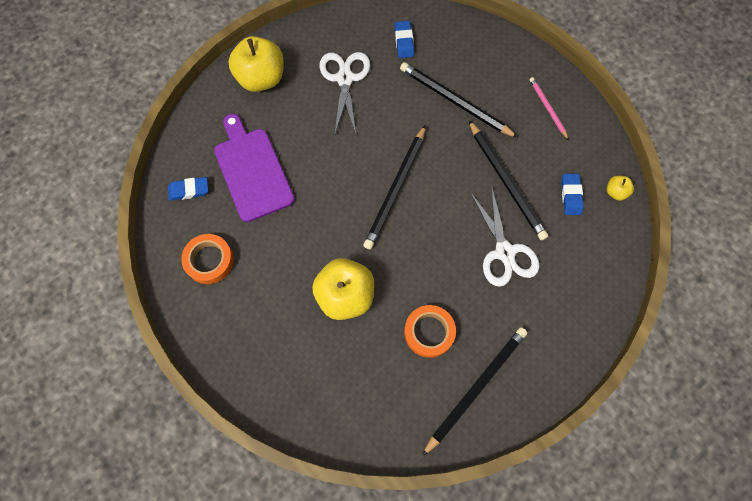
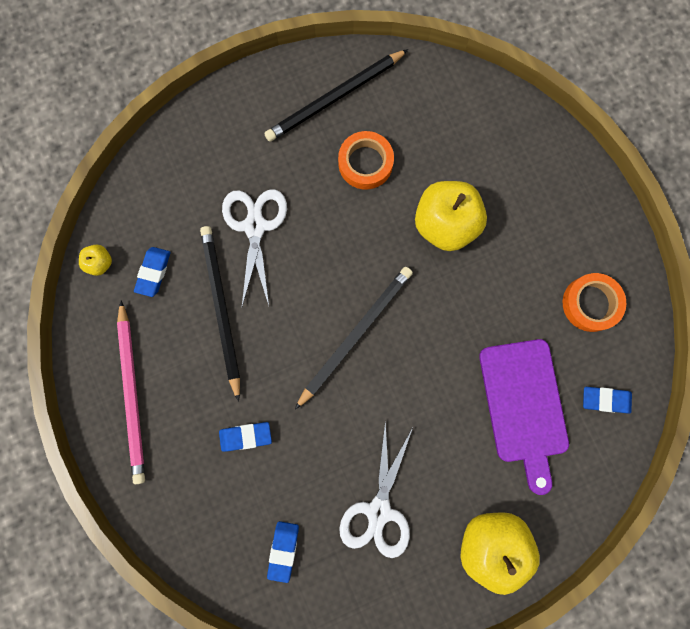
camera: 165 degrees left, 10 degrees up
black pencil [400,62,518,138] -> blue eraser [219,422,272,452]
pink pencil [529,77,569,140] -> pink pencil [117,300,145,484], size x1.81

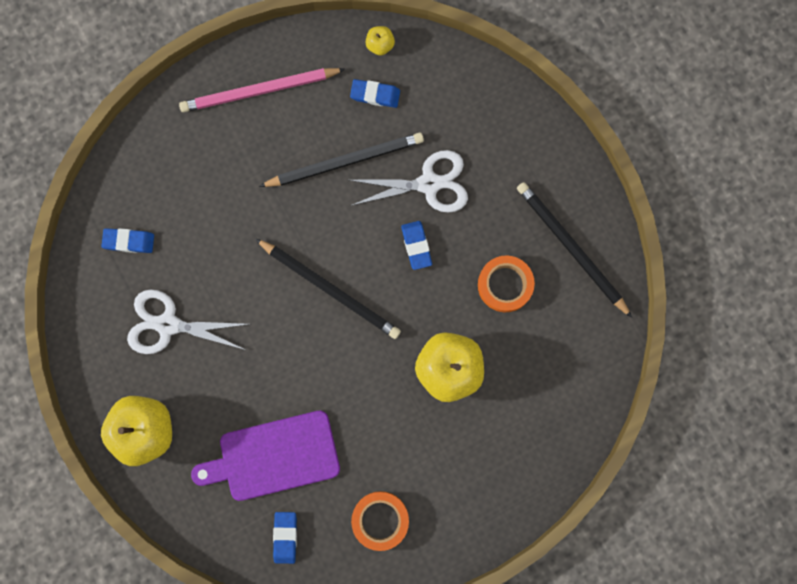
camera: 85 degrees right, 0 degrees up
blue eraser [219,422,272,452] -> blue eraser moved to [401,221,432,270]

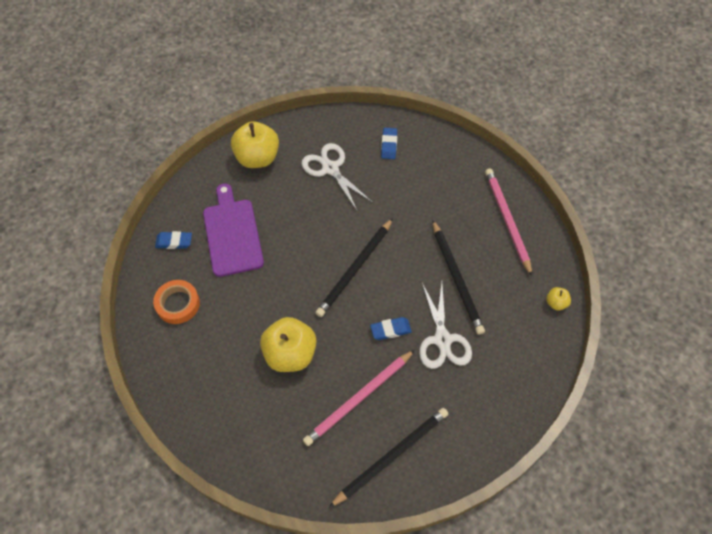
camera: 90 degrees right, 20 degrees down
white scissors [127,290,249,354] -> white scissors turned 45 degrees counterclockwise [302,143,373,212]
blue eraser [350,79,400,108] -> none
orange tape [478,255,535,312] -> pink pencil [303,350,415,446]

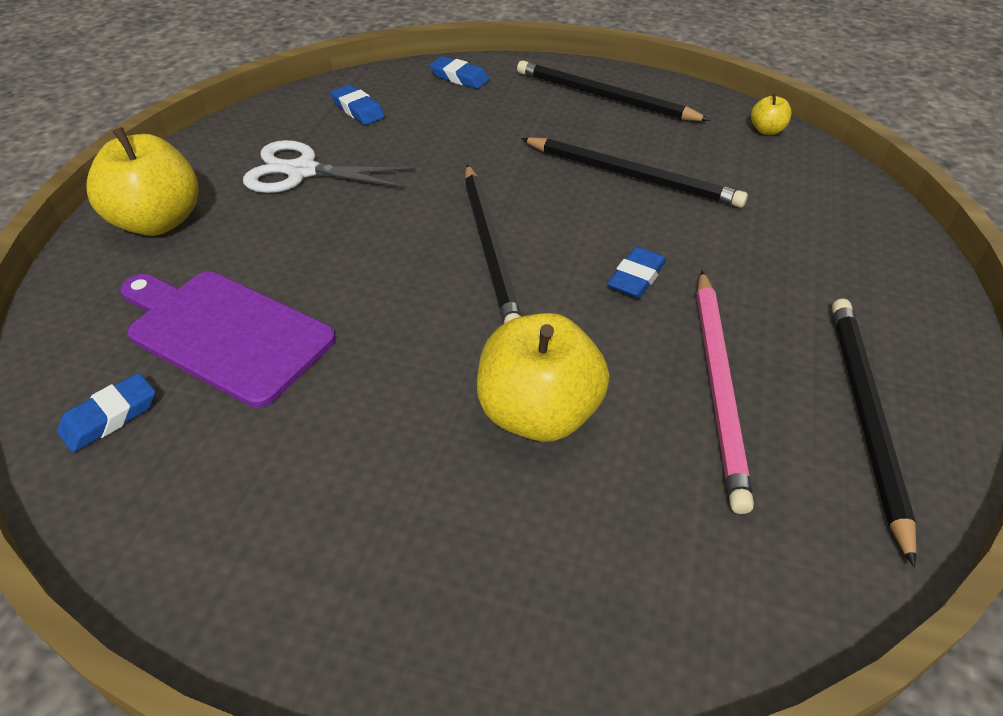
camera: 45 degrees left, 15 degrees down
orange tape [153,280,200,324] -> none
white scissors [419,282,472,369] -> none
pink pencil [485,168,532,276] -> black pencil [517,60,710,121]
none -> blue eraser [430,56,489,89]

